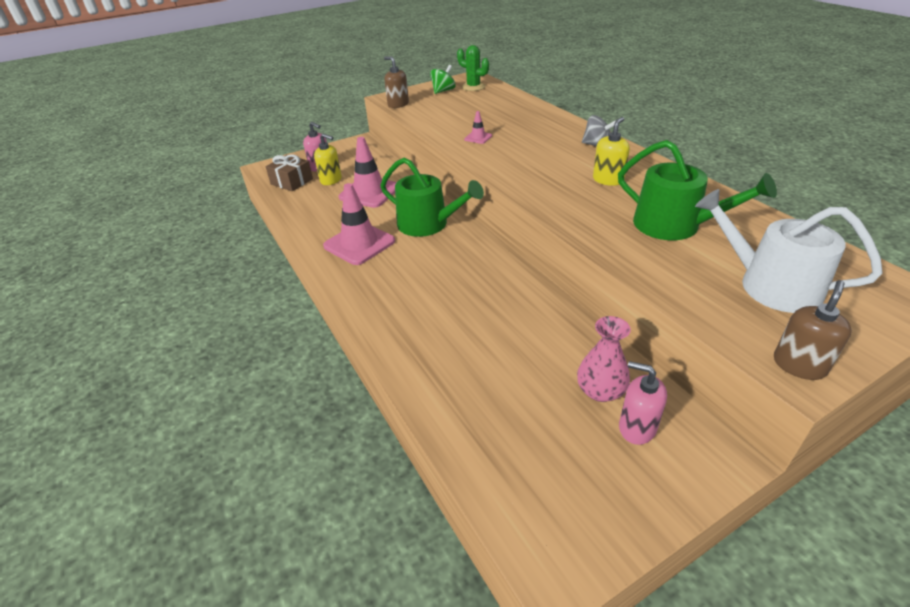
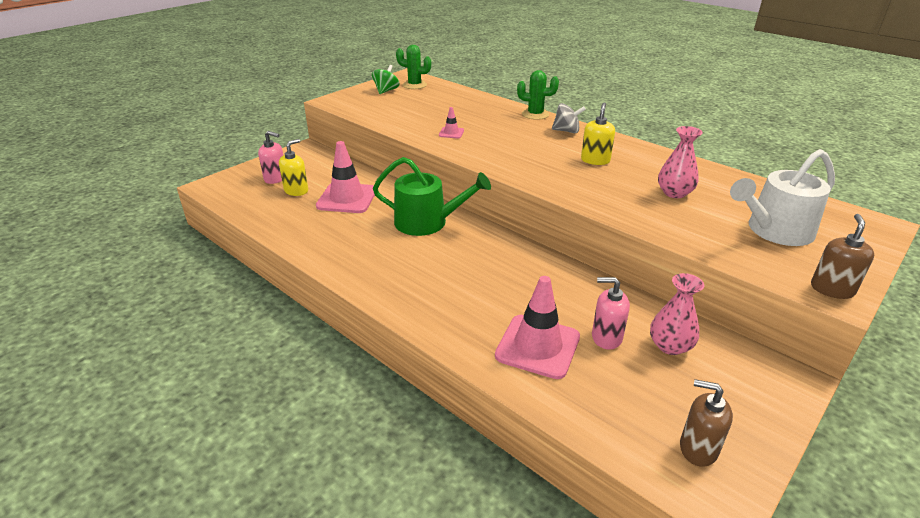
camera: 20 degrees left, 5 degrees down
brown gift [266,154,313,191] -> none
yellow soap dispenser [314,134,342,185] -> yellow soap dispenser turned 60 degrees counterclockwise [279,139,308,196]
pink traffic cone [323,183,395,265] -> pink traffic cone moved to [495,276,580,379]
brown soap dispenser [384,56,409,108] -> brown soap dispenser moved to [680,379,733,467]
green watering can [618,140,777,240] -> pink vase [658,126,703,198]
pink soap dispenser [619,361,667,445] -> pink soap dispenser moved to [592,277,630,350]
white watering can [695,189,883,313] -> white watering can turned 45 degrees counterclockwise [730,149,835,246]
none -> green cactus [517,70,559,120]

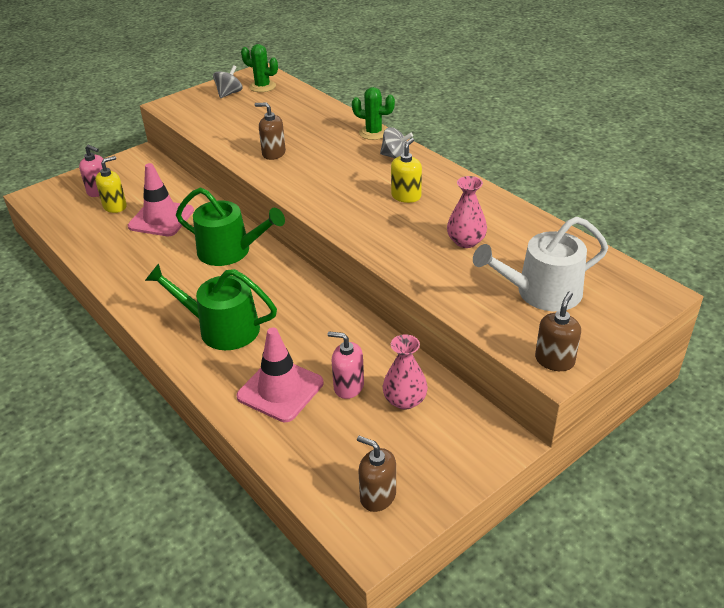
camera: 10 degrees right, 5 degrees up
green spinning top [372,65,400,94] -> grey spinning top [213,65,243,98]
pink traffic cone [439,107,464,138] -> brown soap dispenser [255,102,286,160]
none -> green watering can [145,263,277,350]

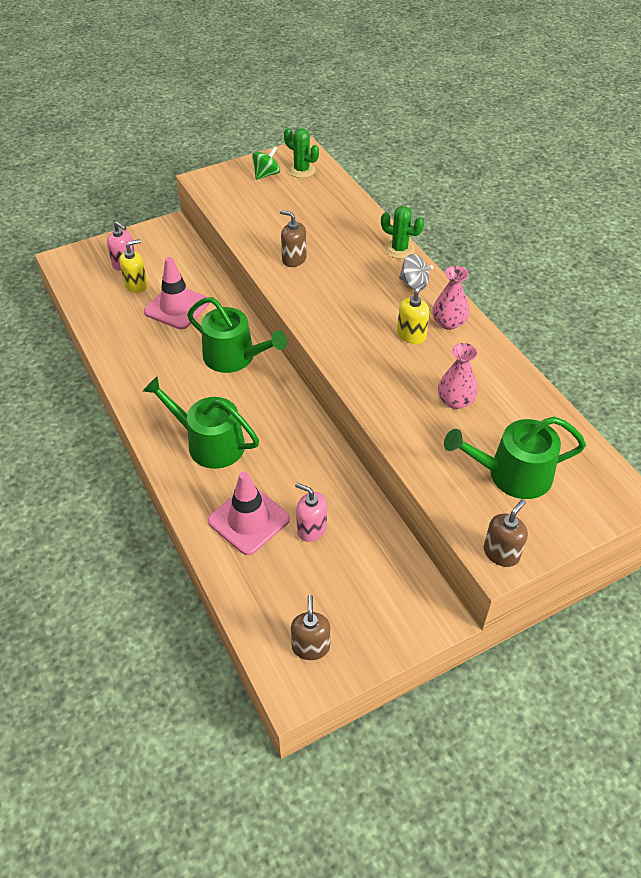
camera: 10 degrees right, 10 degrees up
grey spinning top [213,65,243,98] -> green spinning top [252,146,280,180]
brown soap dispenser [357,436,396,512] -> brown soap dispenser turned 45 degrees clockwise [291,595,331,660]
pink vase [383,334,428,410] -> pink vase moved to [432,266,469,330]
white watering can [473,217,608,311] -> green watering can [444,417,586,499]

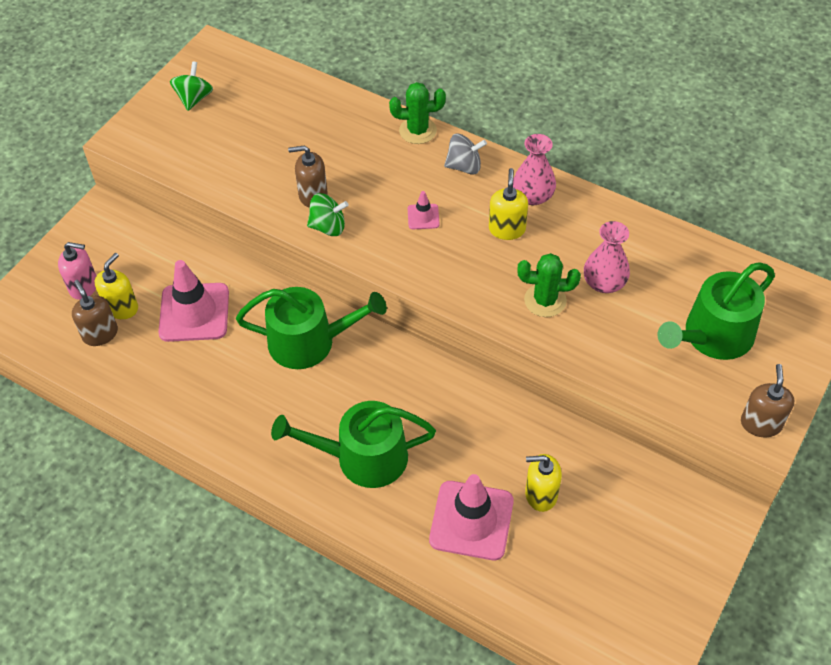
camera: 30 degrees left, 5 degrees up
green cactus [284,128,319,178] -> green cactus moved to [517,253,581,317]
brown soap dispenser [291,595,331,660] -> brown soap dispenser moved to [72,280,118,346]
pink soap dispenser [295,483,327,542] -> yellow soap dispenser [525,454,562,512]
none -> green spinning top [307,193,348,236]
none -> pink traffic cone [408,191,440,229]

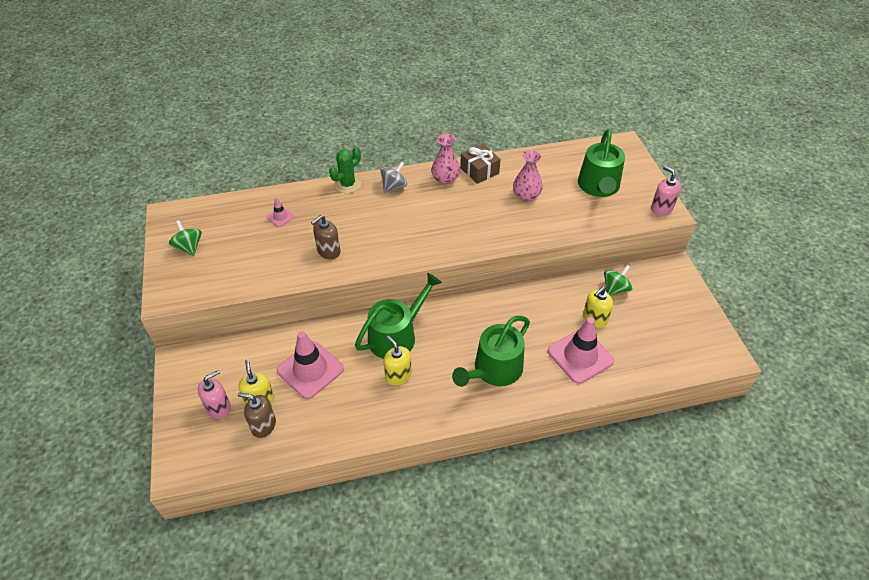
camera: 45 degrees left, 5 degrees down
green spinning top [307,193,348,236] -> green spinning top moved to [604,265,632,296]
pink traffic cone [408,191,440,229] -> pink traffic cone moved to [267,198,294,227]
yellow soap dispenser [489,168,528,240] -> yellow soap dispenser moved to [384,336,412,386]
green cactus [517,253,581,317] -> none
brown soap dispenser [741,364,795,437] -> pink soap dispenser [651,166,681,216]
none -> brown gift [460,144,501,184]

